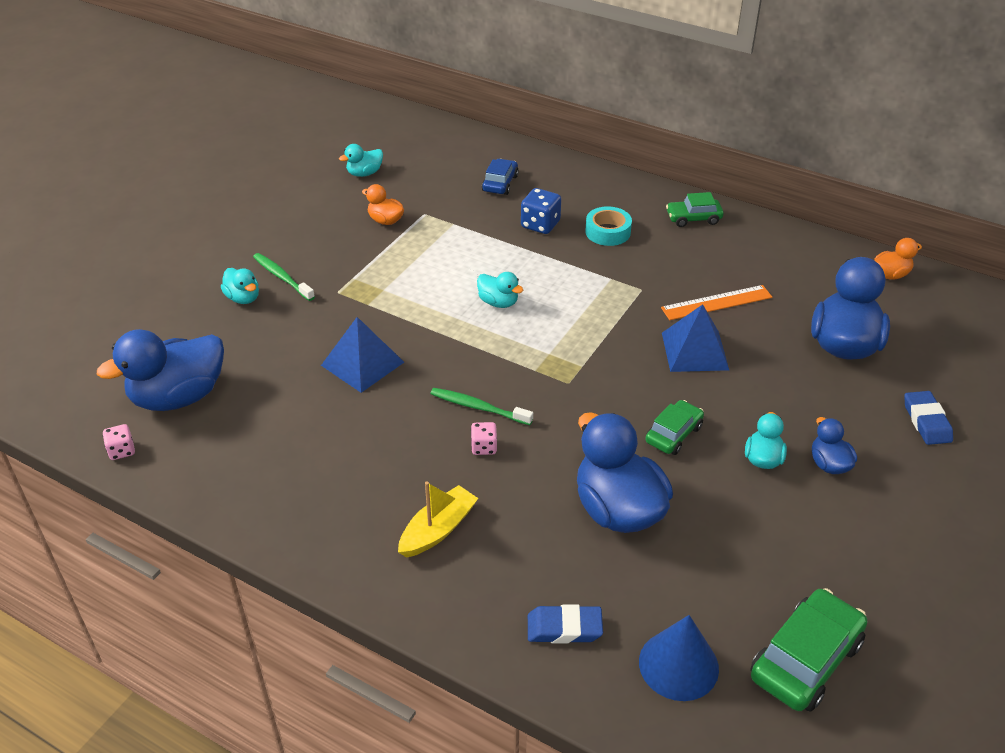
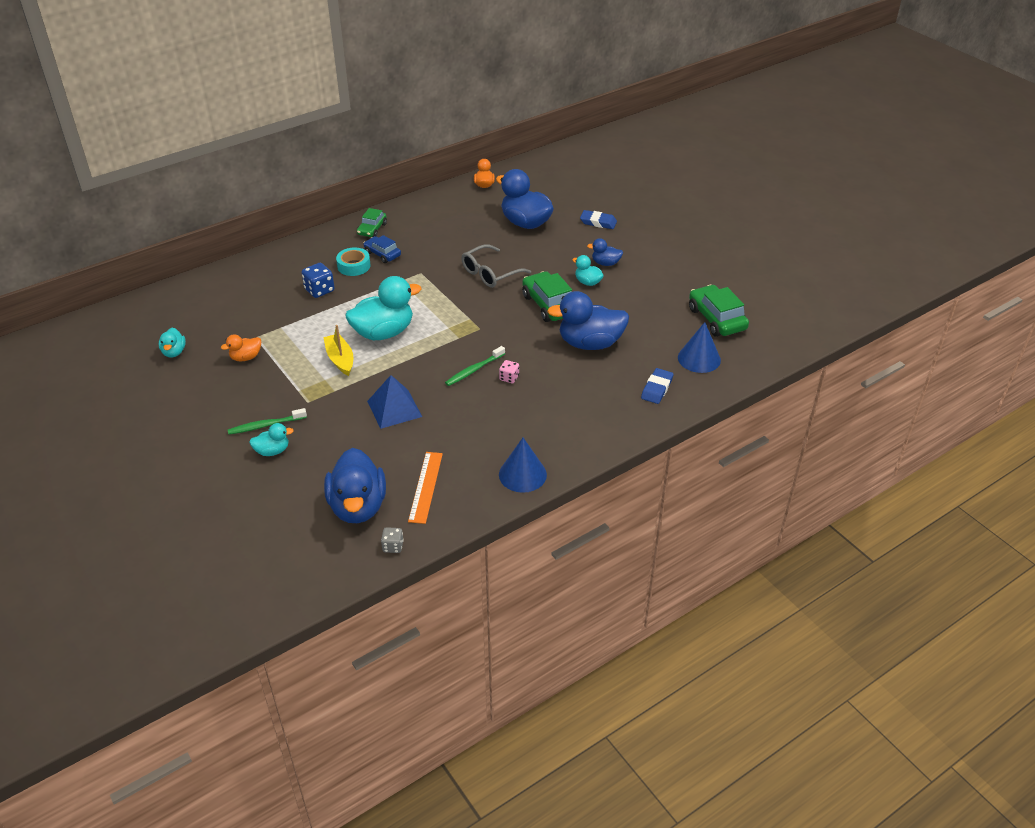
camera: 65 degrees left, 0 degrees up
pink dice [103,424,135,460] -> grey dice [381,527,404,553]
yellow boat [398,482,478,558] -> yellow boat moved to [323,325,353,376]
turquoise duck [477,272,523,308] -> turquoise duck [345,276,422,340], size x2.04
blue car [482,159,519,195] -> blue car moved to [363,235,401,263]
green car [645,400,704,455] -> green car [522,271,572,322], size x1.64
orange ruler [661,285,772,320] -> orange ruler moved to [408,452,443,524]
blue pyramid [662,304,729,372] -> grey glasses [461,244,531,288]
none -> blue cone [499,438,547,493]

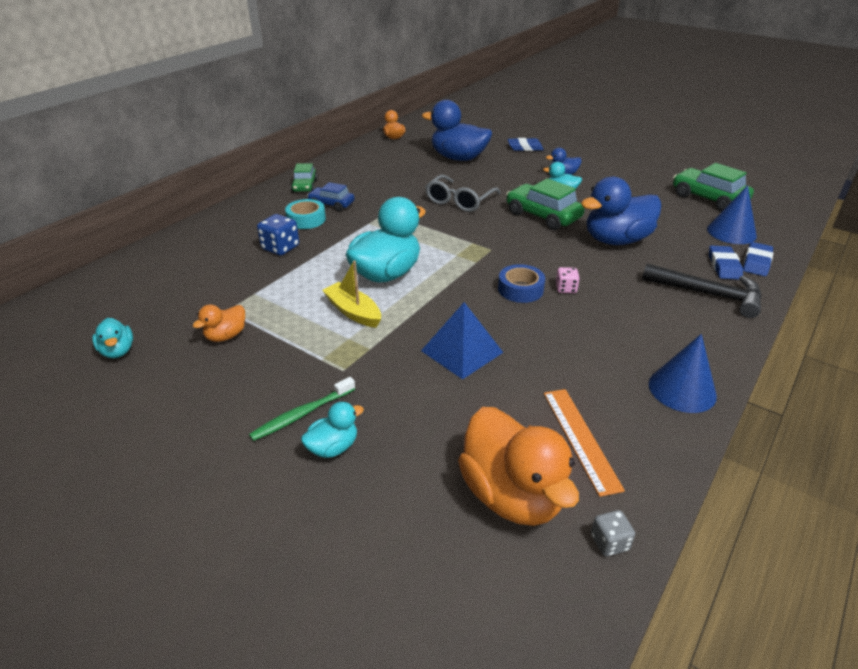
camera: 20 degrees left, 5 degrees down
blue duck [324,448,386,523] -> orange duck [458,407,579,526]
green toothbrush [445,346,505,386] -> blue tape [498,264,545,303]
none -> black hammer [642,263,762,318]
none -> blue eraser [743,242,773,276]

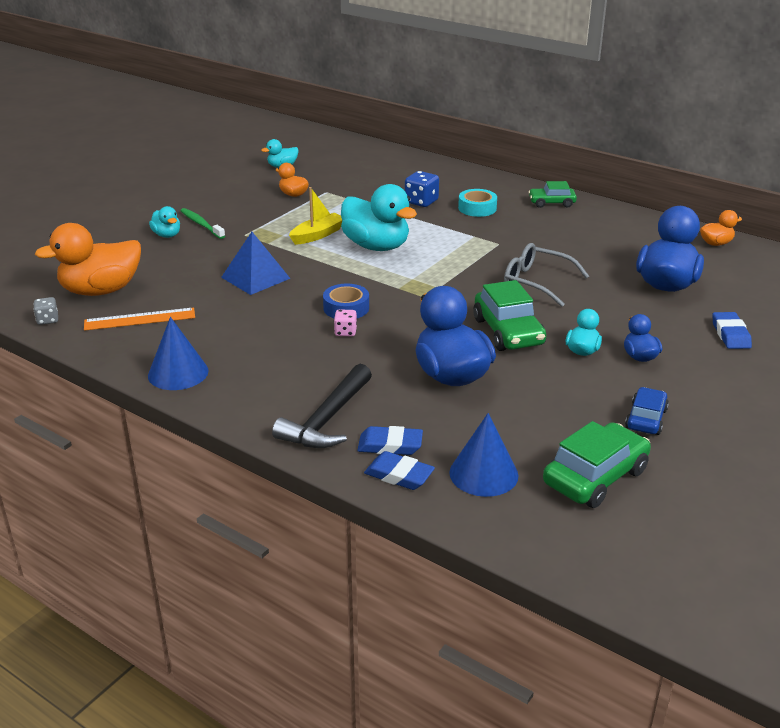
camera: 90 degrees right, 5 degrees down
blue car [307,182,355,211] -> blue car moved to [625,387,669,435]
green car [506,178,585,230] -> green car turned 120 degrees clockwise [473,280,546,351]

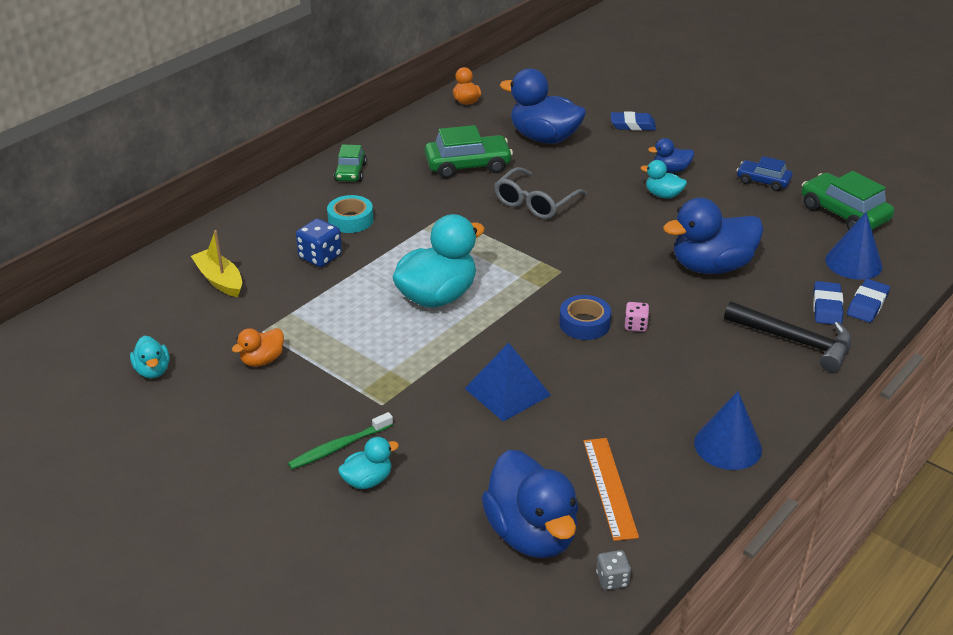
camera: 85 degrees left, 5 degrees up
orange duck [35,223,141,296] -> blue duck [482,450,578,558]
yellow boat [289,187,342,245] -> yellow boat moved to [191,230,242,297]
green car [473,280,546,351] -> green car moved to [425,125,513,179]

